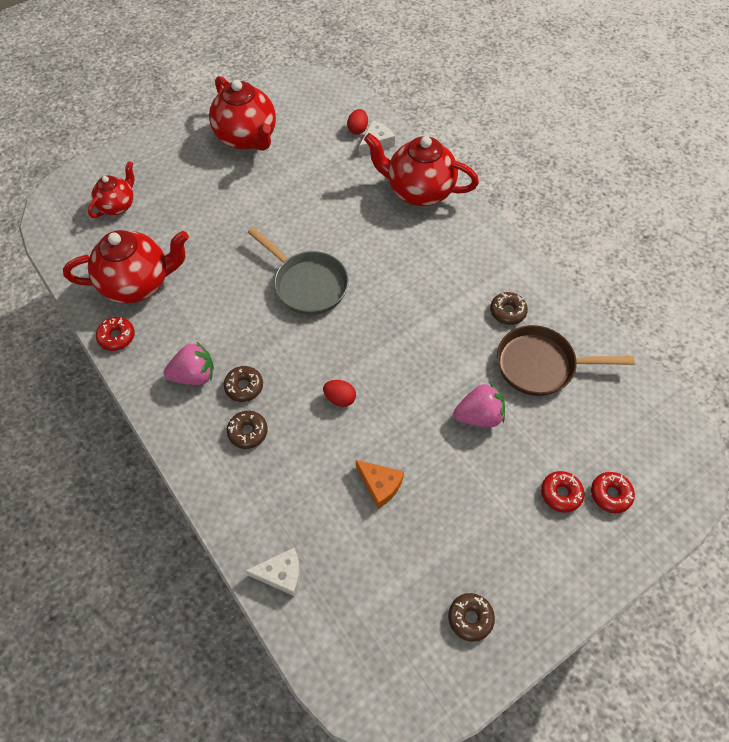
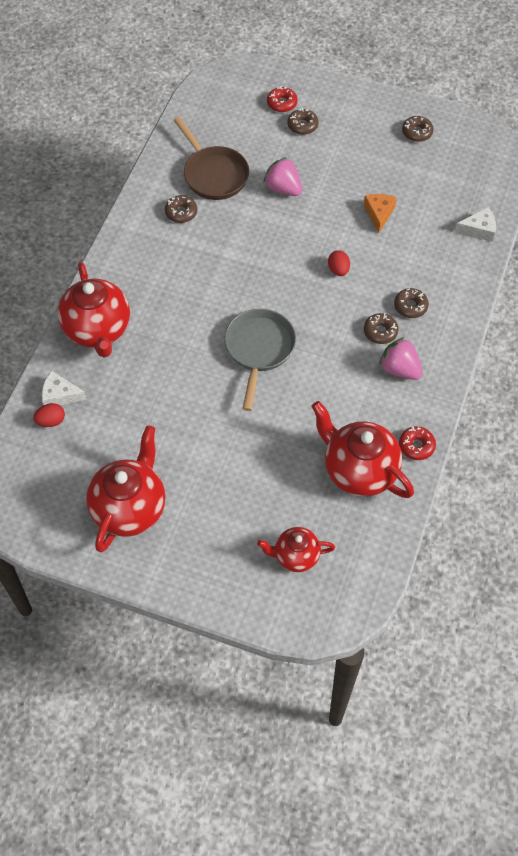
camera: 125 degrees left, 0 degrees up
white cheese [245,548,300,596] -> white cheese turned 120 degrees clockwise [455,208,496,242]
red donut [541,471,584,513] -> brown donut [288,108,318,135]

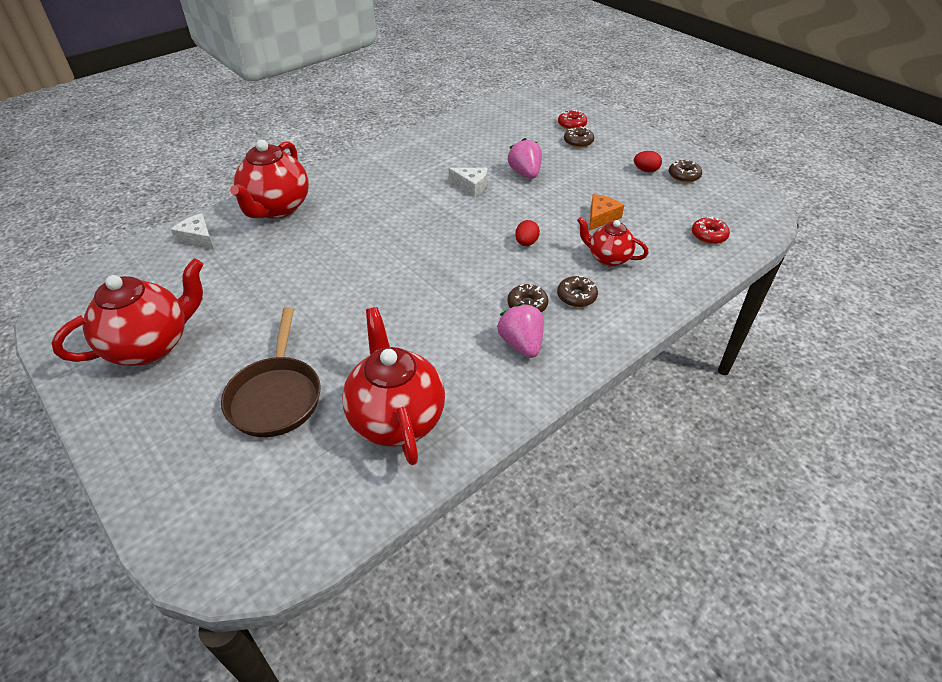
camera: 30 degrees right, 15 degrees down
red egg [33,403,65,427] -> red egg moved to [634,151,662,172]
brown donut [165,195,197,223] -> none
brown pan [173,117,249,200] -> brown pan moved to [221,307,321,437]
grey pan [224,309,296,411] -> none
red teapot [257,527,335,572] -> red teapot moved to [577,217,649,267]
red donut [399,426,436,460] -> red donut moved to [692,216,730,244]
white cheese [455,208,496,242] -> white cheese moved to [449,168,488,197]

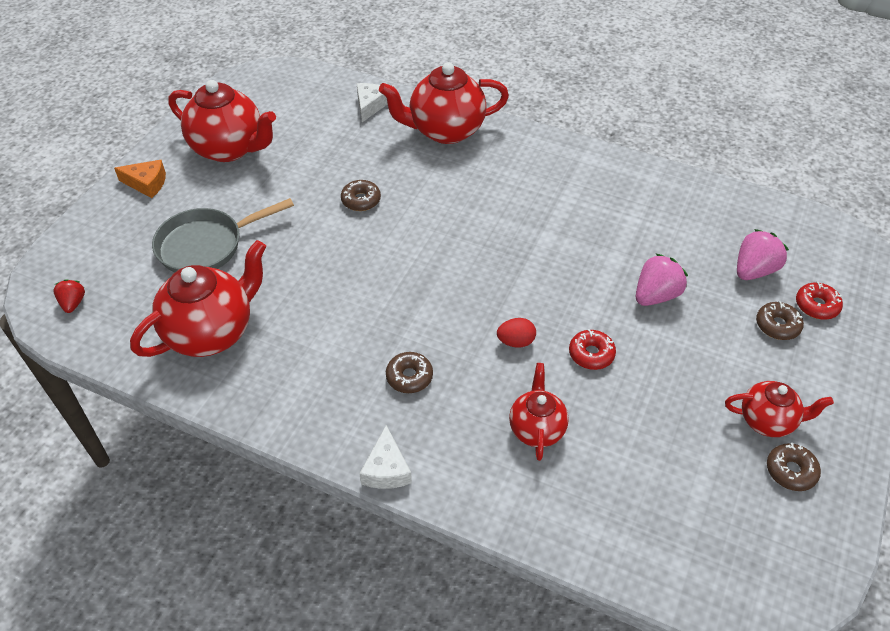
camera: 65 degrees right, 5 degrees up
brown pan [221,307,321,437] -> grey pan [152,198,294,272]
white cheese [449,168,488,197] -> white cheese moved to [359,425,412,489]
pink strawberry [497,303,544,358] -> pink strawberry moved to [737,229,789,280]
brown donut [557,276,598,307] -> brown donut moved to [341,180,381,211]
orange cheese [589,194,624,231] -> orange cheese moved to [114,160,166,198]
red egg [634,151,662,172] -> red teapot [725,381,834,437]
red donut [692,216,730,244] -> red donut moved to [569,329,616,370]
none -> red strawberry [54,279,85,313]

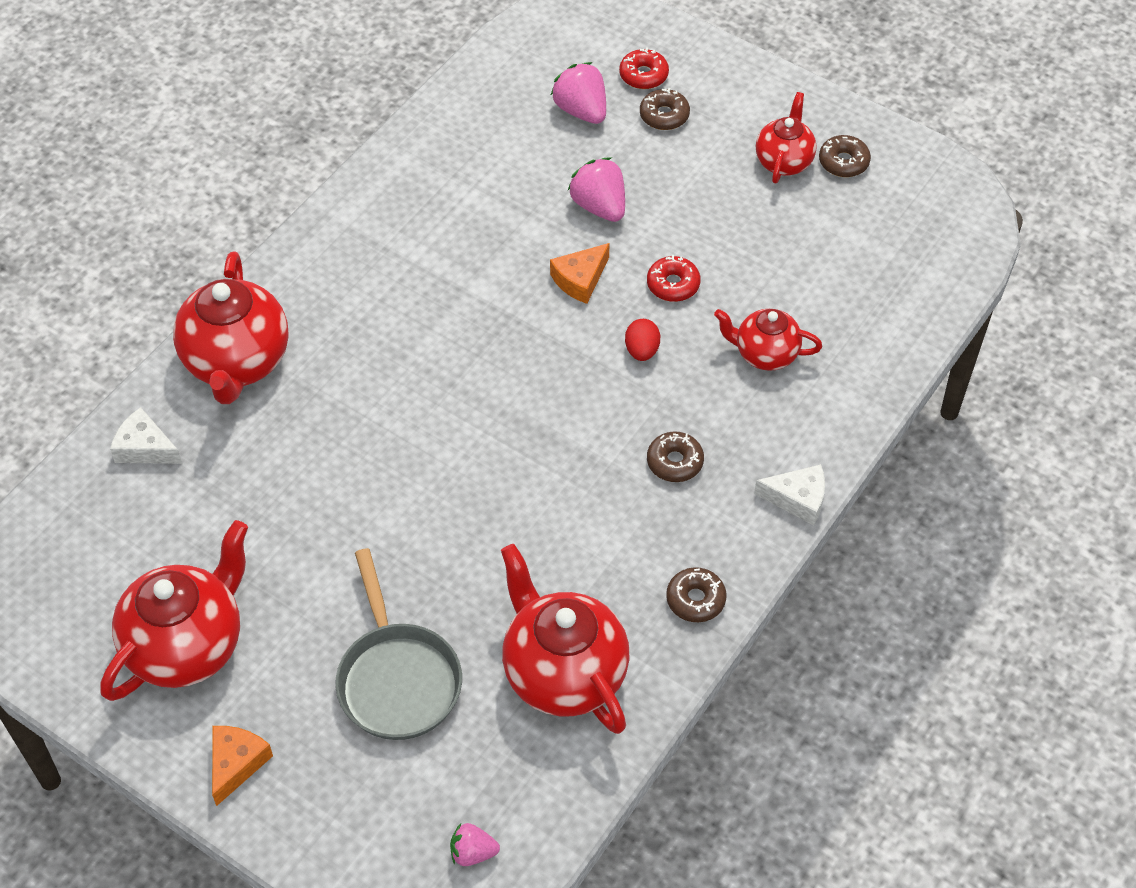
camera: 80 degrees left, 5 degrees up
red strawberry [54,279,85,313] -> pink strawberry [450,823,500,866]
brown donut [341,180,381,211] -> brown donut moved to [666,567,726,622]
none -> orange cheese [550,243,610,304]

